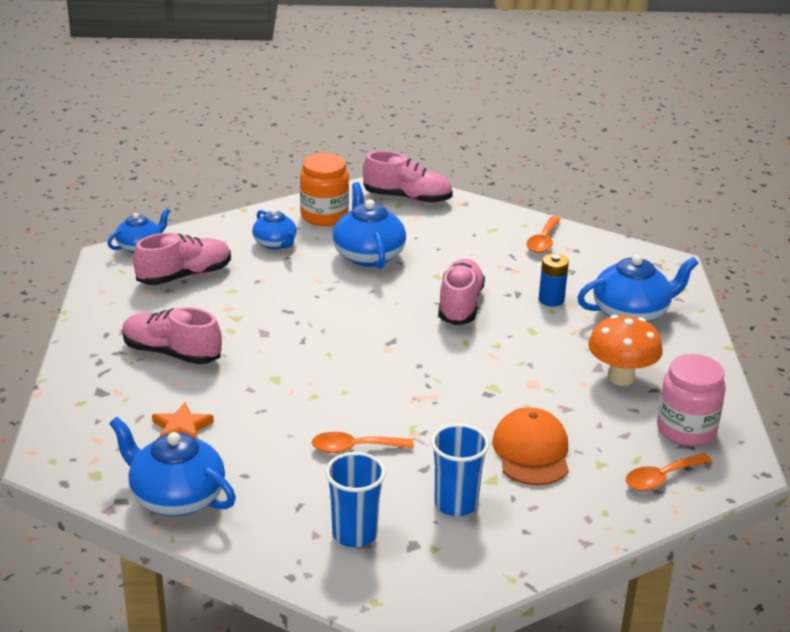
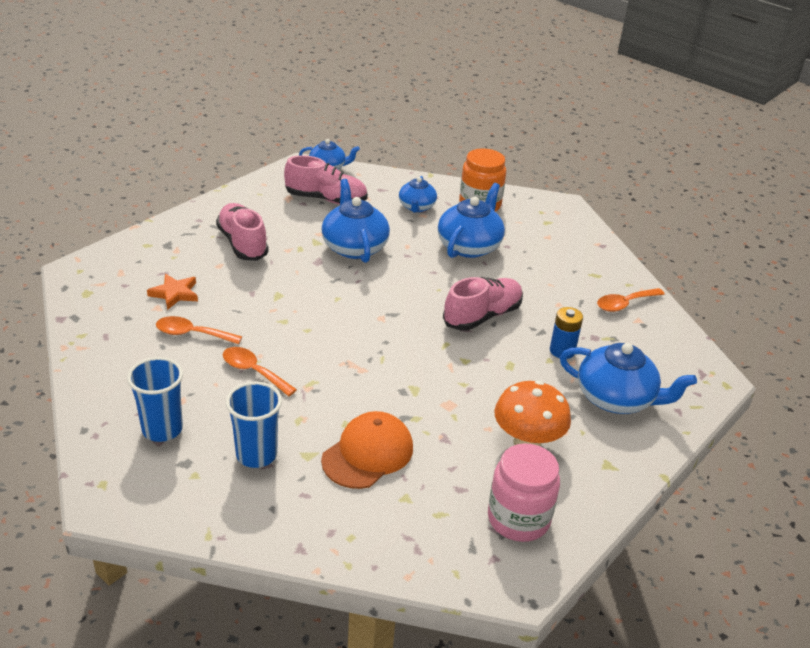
camera: 40 degrees right, 5 degrees up
blue teapot [109,417,236,516] -> blue teapot moved to [321,179,390,263]
pink shoe [363,151,453,203] -> none
orange spoon [626,453,712,491] -> orange spoon moved to [156,316,242,344]

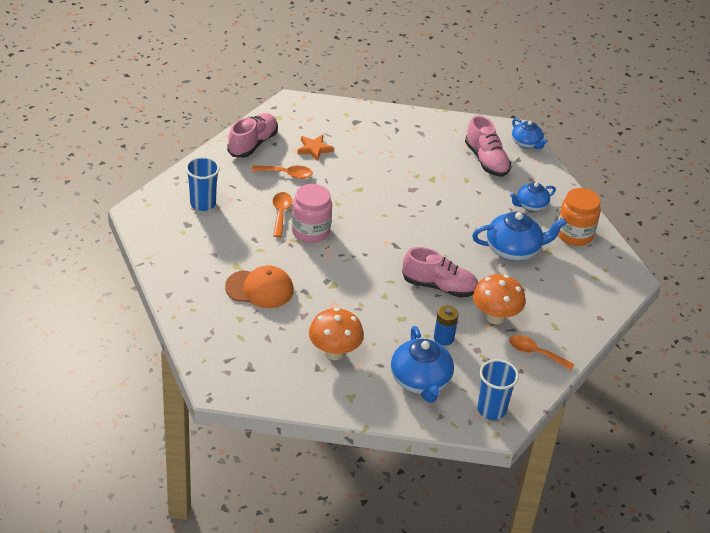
camera: 55 degrees right, 5 degrees up
orange spoon [156,316,242,344] -> orange spoon turned 120 degrees clockwise [252,166,313,179]
pink shoe [216,203,269,261] -> pink shoe moved to [228,113,278,158]
blue cup [226,382,282,468] -> blue cup moved to [477,359,519,420]
blue teapot [321,179,390,263] -> none
pink jar [488,443,560,542] -> pink jar moved to [292,184,332,243]
none -> orange mushroom [473,274,526,325]

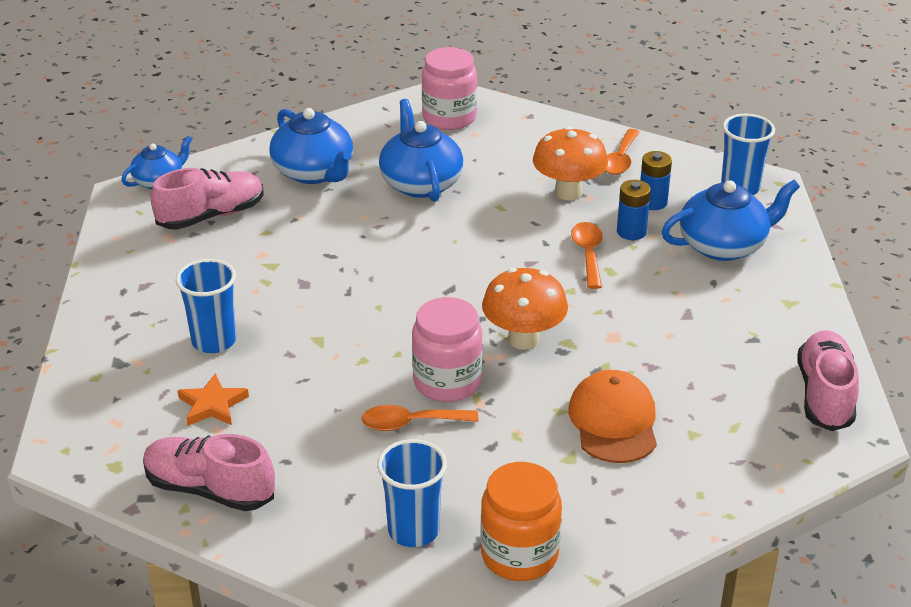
camera: 95 degrees left, 5 degrees down
orange spoon [252,166,313,179] -> orange spoon moved to [571,222,602,289]
orange mushroom [309,308,364,360] -> orange mushroom moved to [482,268,568,350]
pink shoe [402,247,478,297] -> pink shoe moved to [798,330,859,431]
blue teapot [510,182,556,211] -> blue teapot [269,108,353,184], size x1.64
orange jar [558,188,601,246] -> orange jar moved to [480,462,562,581]
none -> blue cup [175,259,236,353]
none -> pink jar [422,47,477,130]
none -> blue battery [640,151,672,210]

